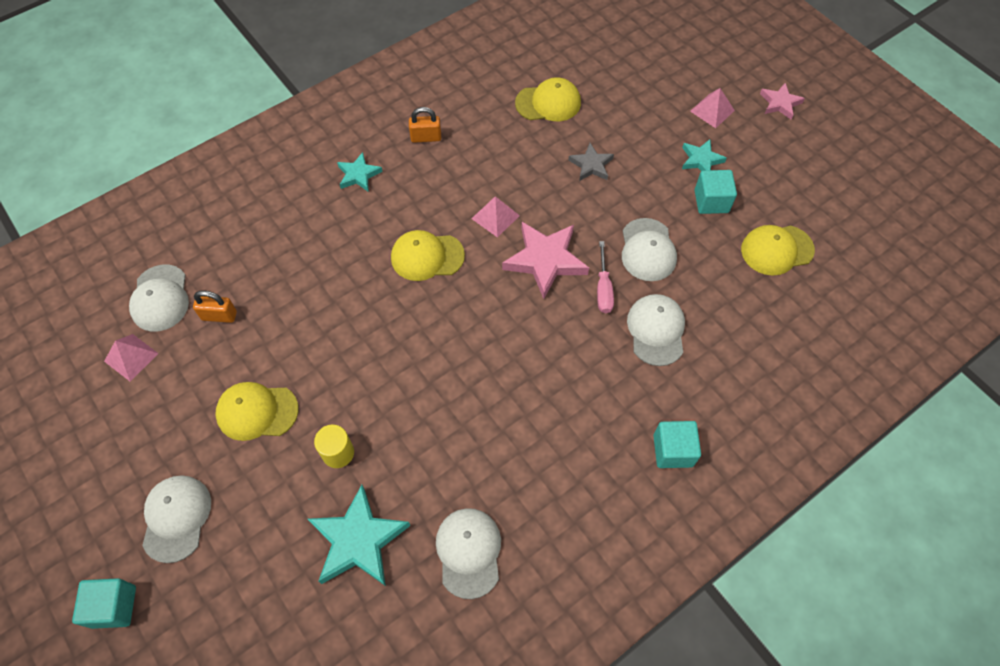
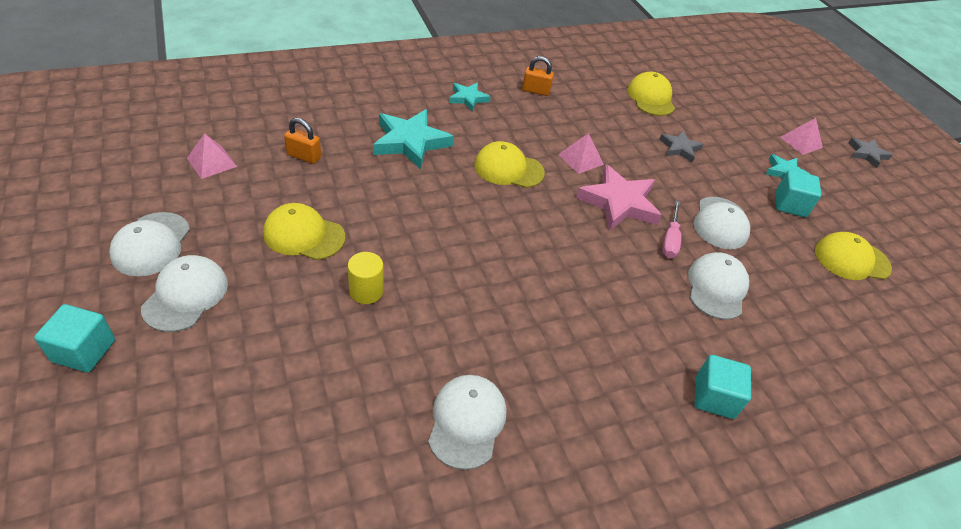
camera: 10 degrees right, 15 degrees down
white cap [129,265,189,332] -> white cap moved to [109,212,190,276]
turquoise star [308,485,410,586] -> turquoise star moved to [373,109,454,169]
yellow cap [515,77,581,121] -> yellow cap turned 105 degrees counterclockwise [627,72,675,116]
pink star [760,83,805,119] -> grey star [848,138,893,168]

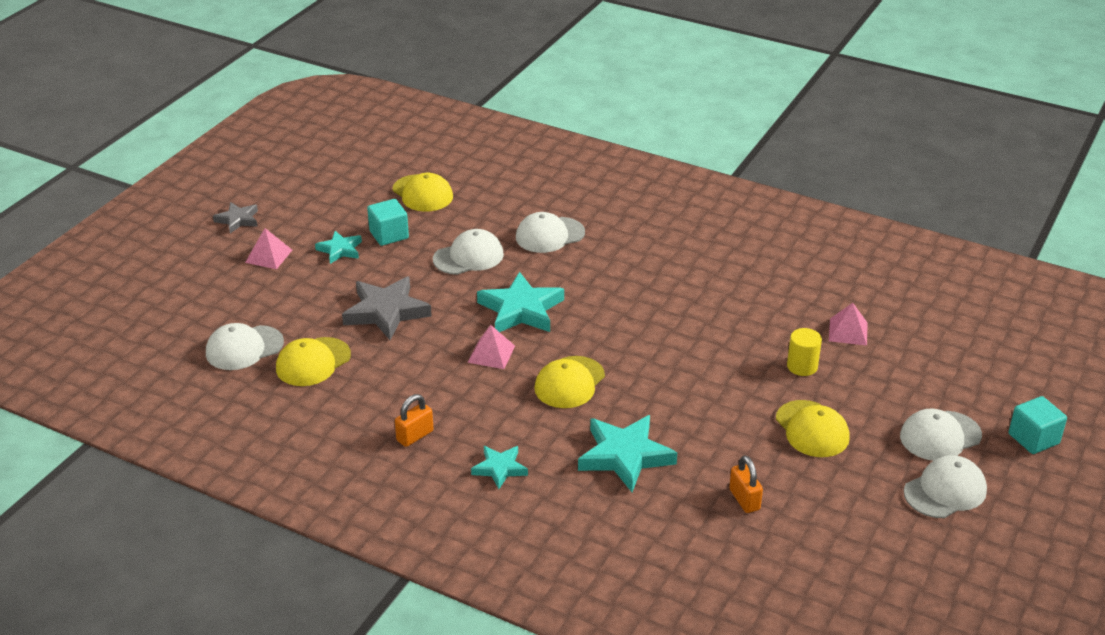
camera: 125 degrees left, 10 degrees down
pink pyramid [187,133,237,179] -> pink pyramid moved to [829,303,868,346]
white cap [428,375,506,470] -> white cap moved to [206,323,284,370]
yellow cap [474,141,545,188] -> yellow cap turned 60 degrees clockwise [534,356,605,408]
orange padlock [522,56,554,96] -> orange padlock turned 75 degrees clockwise [395,394,434,447]
pink star [576,164,662,231] -> turquoise star [477,272,564,332]
grey star [659,130,704,163] -> grey star [342,276,432,340], size x1.77
pink screwdriver [662,201,681,258] -> none
turquoise cube [694,355,751,419] -> none

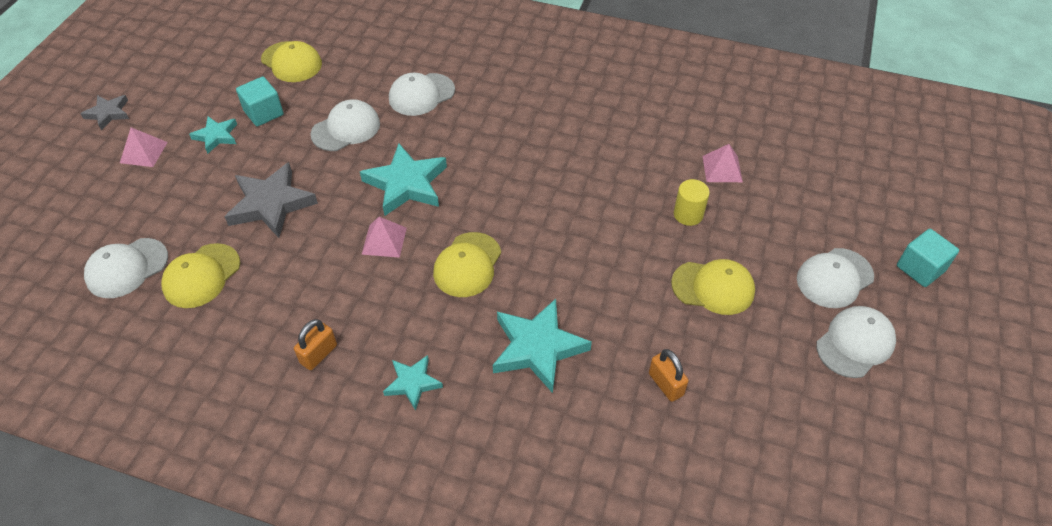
camera: 10 degrees left, 15 degrees up
yellow cap [776,400,850,457] -> yellow cap turned 45 degrees counterclockwise [671,259,755,315]

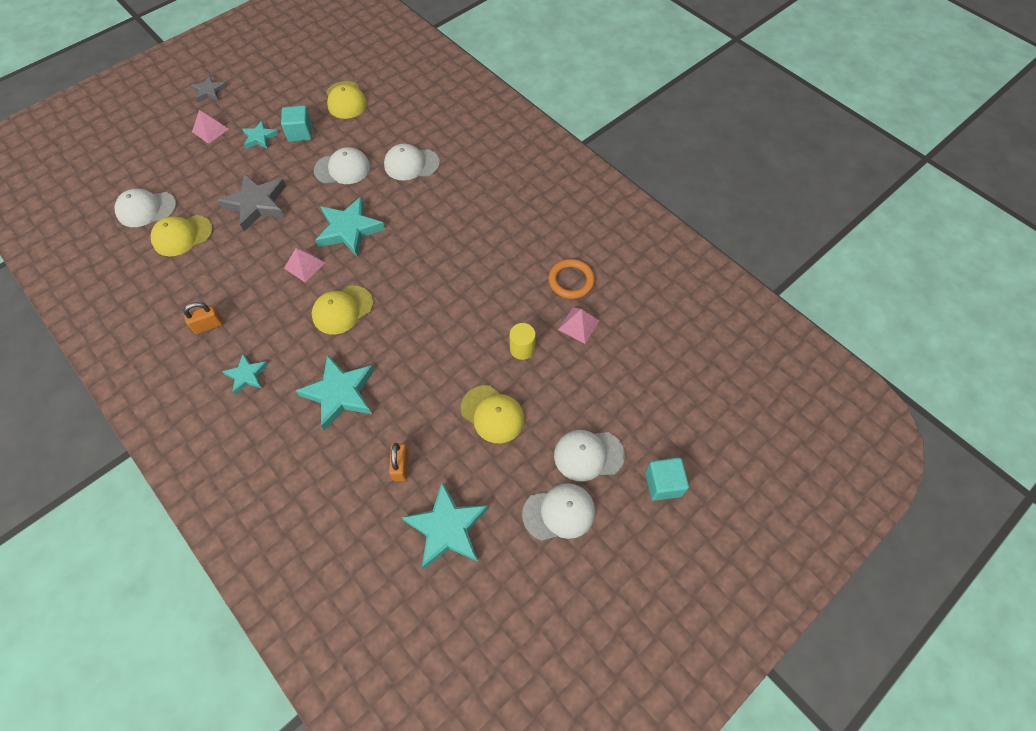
camera: 30 degrees right, 10 degrees up
none -> turquoise star [402,482,488,569]
none -> orange ring [548,259,595,299]

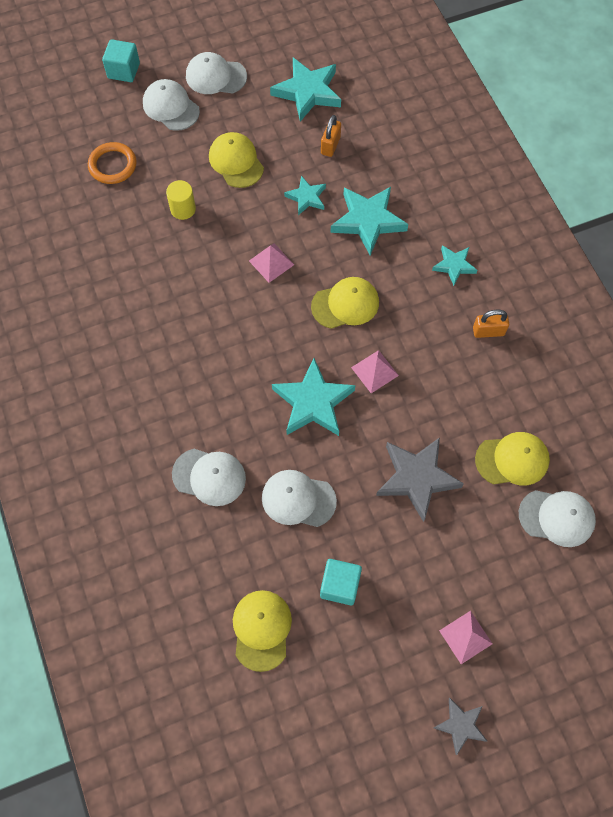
camera: 160 degrees left, 5 degrees up
turquoise star [242,121,278,149] -> turquoise star moved to [284,176,326,215]
orange ring [548,259,595,299] -> orange ring moved to [88,142,137,184]
white cap [554,430,625,482] -> white cap turned 150 degrees counterclockwise [143,79,200,131]
pink pyramid [558,307,599,343] -> pink pyramid moved to [249,243,294,283]

